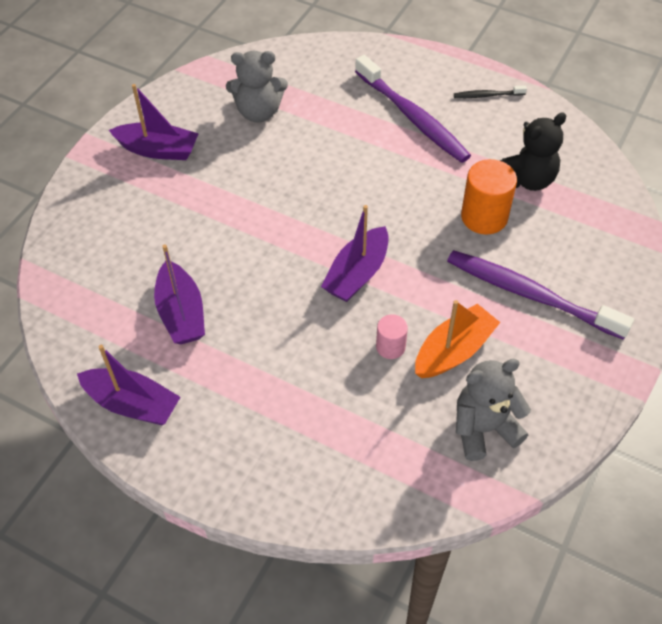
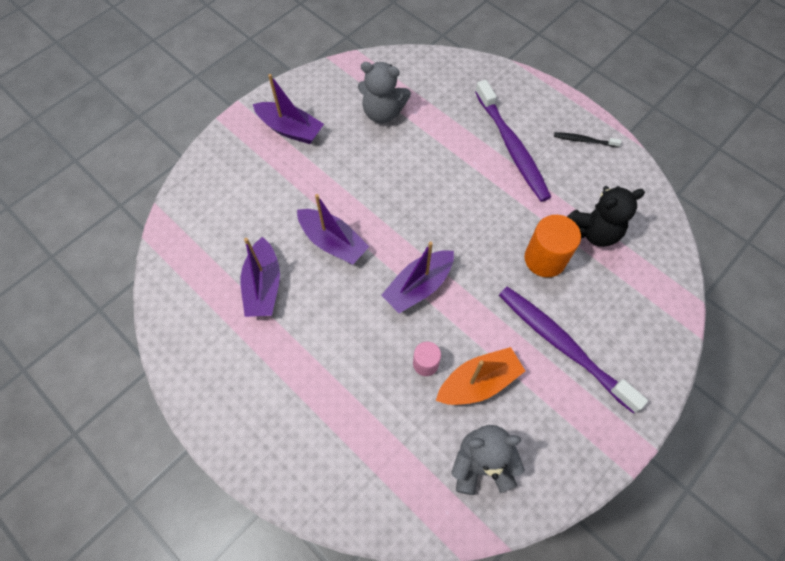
camera: 15 degrees right, 10 degrees up
purple boat [77,345,180,425] -> purple boat moved to [297,194,369,265]

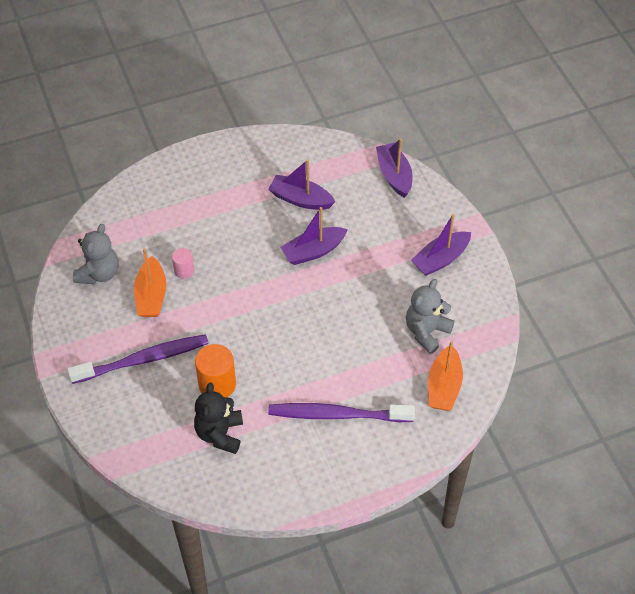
camera: 115 degrees right, 10 degrees down
purple boat [381,241,454,313] -> purple boat moved to [376,138,413,198]
black toothbrush [554,132,622,148] -> none
none -> orange boat [428,341,463,411]

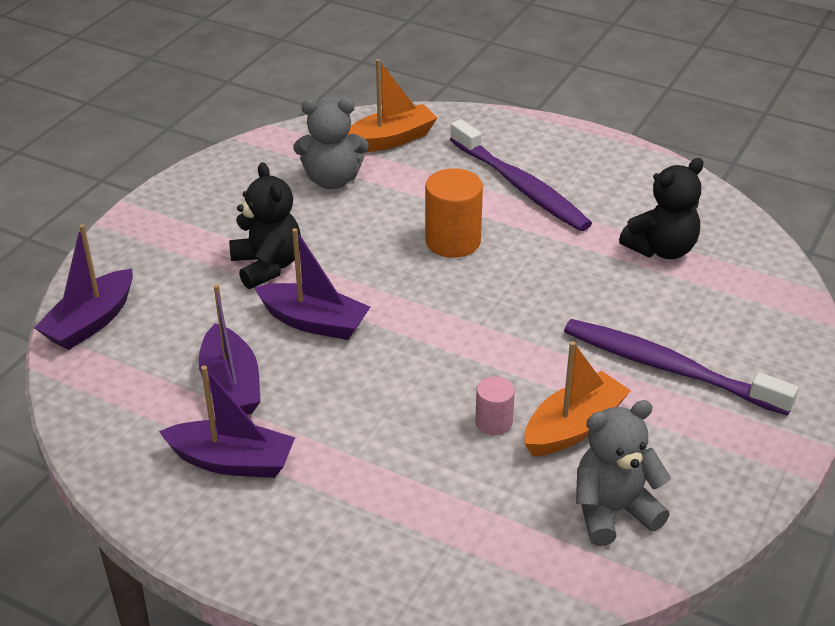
camera: 130 degrees left, 15 degrees down
orange cylinder [195,344,236,398] -> orange cylinder moved to [425,168,483,258]
purple boat [411,214,471,276] -> purple boat moved to [159,366,295,478]
none -> black teddy bear [229,162,301,289]

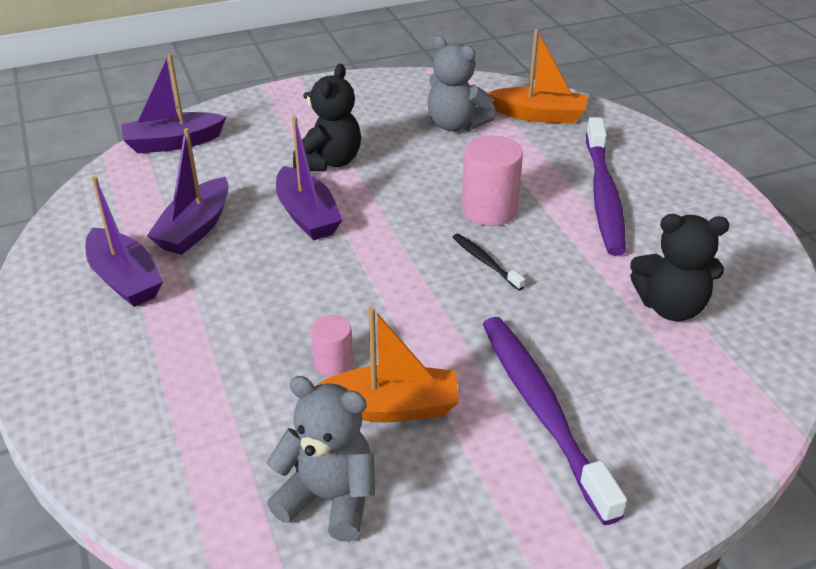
camera: 40 degrees right, 0 degrees up
orange cylinder [425,168,483,258] -> pink cylinder [461,135,523,226]
none -> black toothbrush [453,233,525,290]

